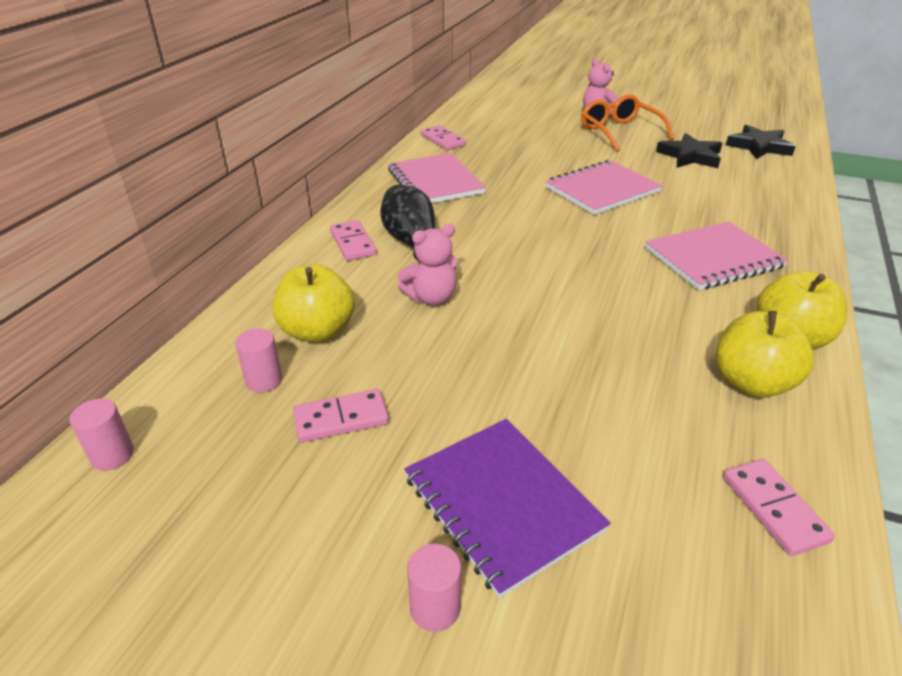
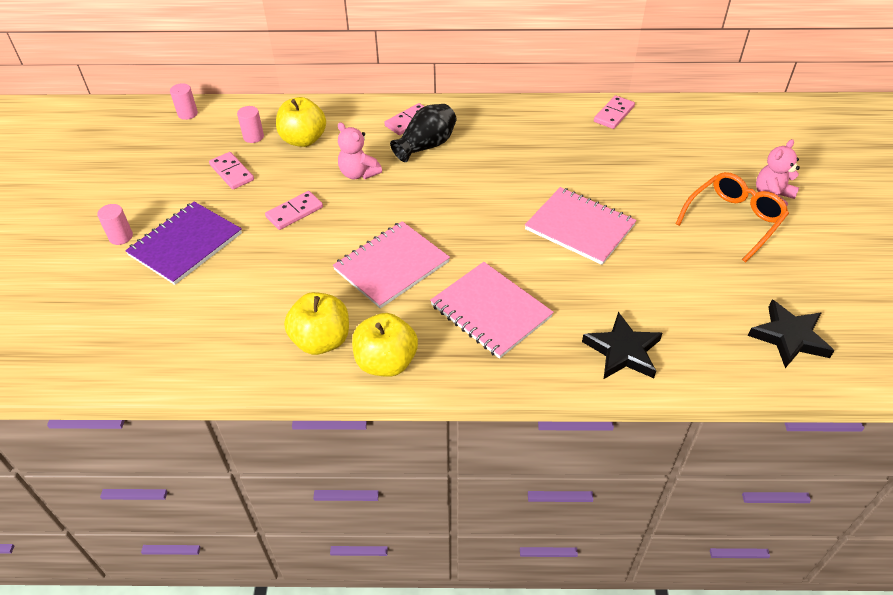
camera: 70 degrees right, 10 degrees up
pink notebook [388,153,486,203] -> pink notebook moved to [333,221,450,309]
black star [656,133,722,168] -> black star moved to [582,312,662,379]
pink domino [723,459,835,556] -> pink domino moved to [265,191,323,230]

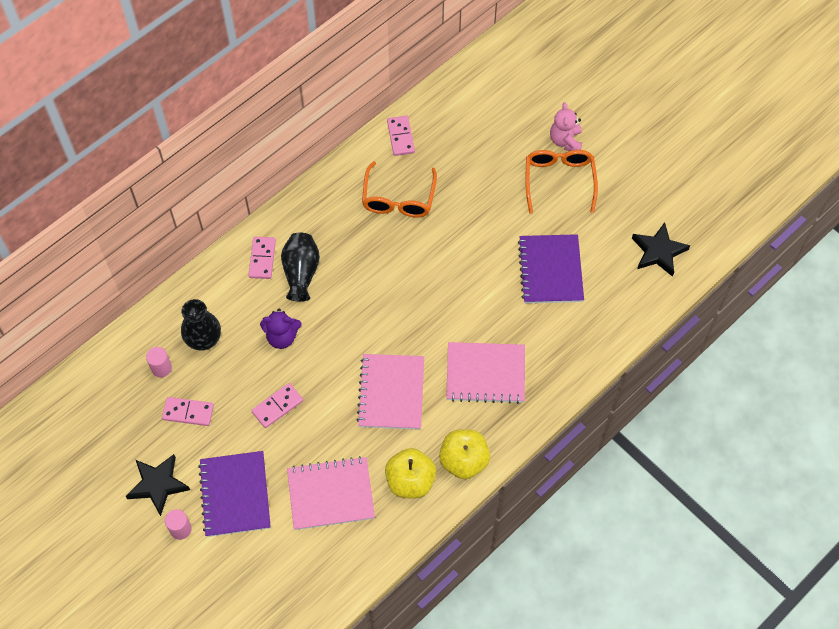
camera: 45 degrees left, 15 degrees up
pink cylinder [170,83,198,120] -> none
pink domino [265,191,323,230] -> pink domino turned 45 degrees clockwise [251,383,303,428]
yellow apple [276,97,326,147] -> black vase [181,299,221,351]
pink teddy bear [338,122,382,179] -> purple teddy bear [260,309,302,349]
pink notebook [525,187,637,265] -> pink notebook moved to [287,456,375,530]
black star [582,312,662,379] -> black star moved to [126,454,190,516]
none -> orange glasses [362,161,437,217]
none -> purple notebook [518,234,584,303]

